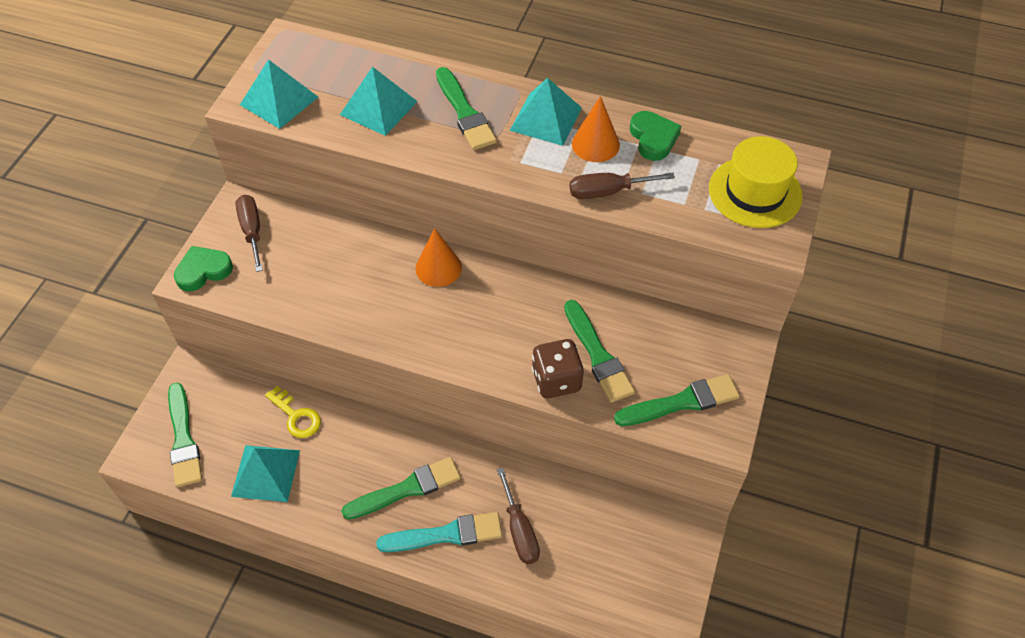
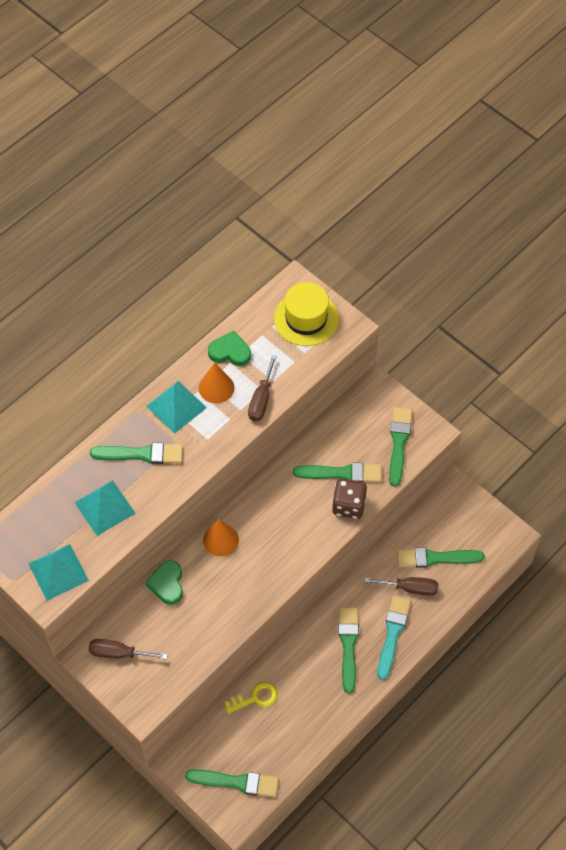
camera: 65 degrees left, 5 degrees up
green heart [174,246,233,292] -> green heart moved to [145,560,183,605]
turquoise pyramid [231,445,300,502] -> none
none -> green brush [397,547,484,568]

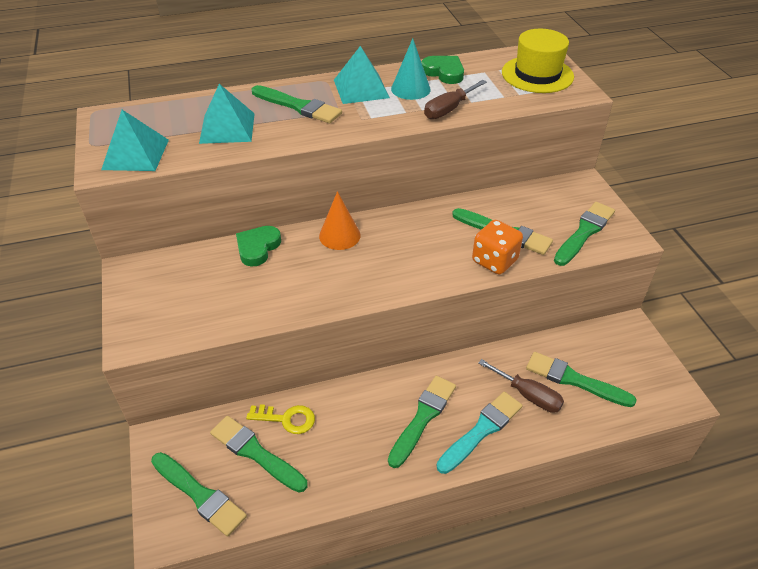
camera: 30 degrees right, 15 degrees down
brown screwdriver [89,639,168,659] -> none
orange cone [199,363,234,403] -> turquoise cone [391,38,431,100]
brown dice [332,479,367,519] -> orange dice [472,220,523,274]
none -> green brush [210,416,308,492]

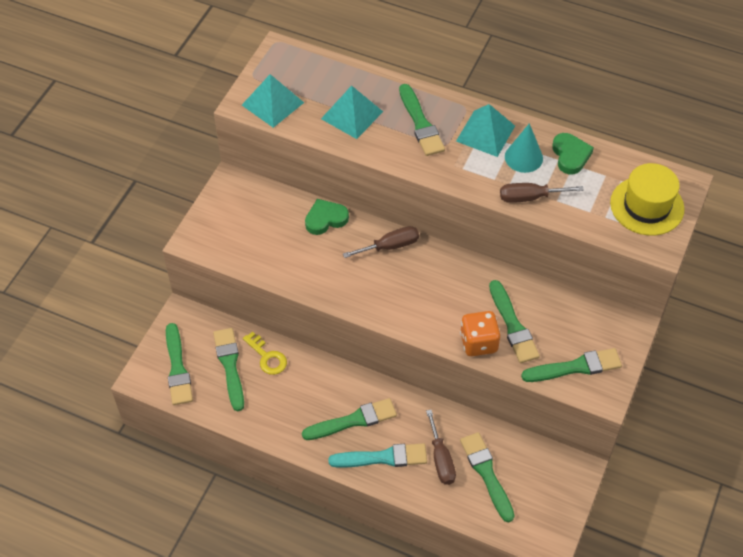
camera: 40 degrees right, 10 degrees up
orange cone [319,191,361,250] -> brown screwdriver [343,226,419,258]

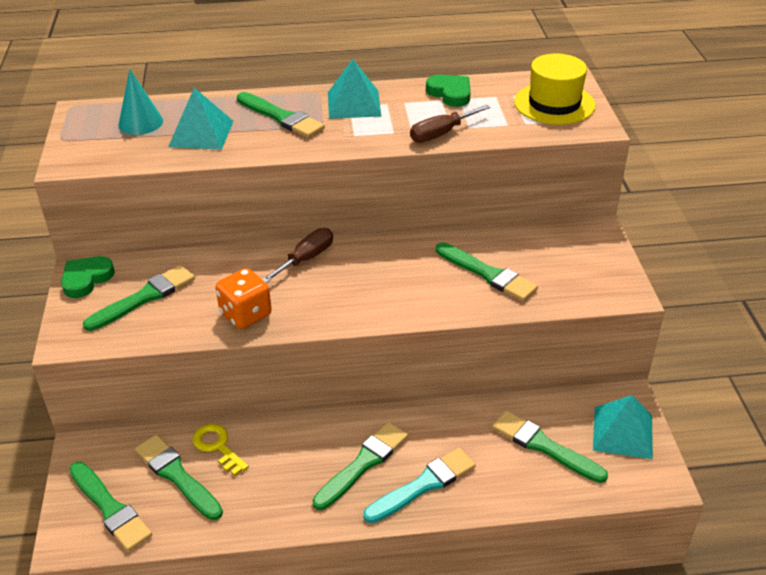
camera: 30 degrees left, 15 degrees down
turquoise pyramid [242,74,304,128] -> turquoise pyramid moved to [593,395,653,459]
yellow key [243,331,287,375] -> yellow key turned 150 degrees counterclockwise [192,424,249,476]
green heart [305,199,349,235] -> green heart moved to [61,256,115,298]
brown screwdriver [426,410,456,485] -> none
orange dice [460,311,500,356] -> orange dice moved to [215,268,272,329]
turquoise cone [505,123,543,173] -> turquoise cone moved to [118,69,163,135]
green brush [521,348,622,382] -> green brush moved to [83,265,195,331]

